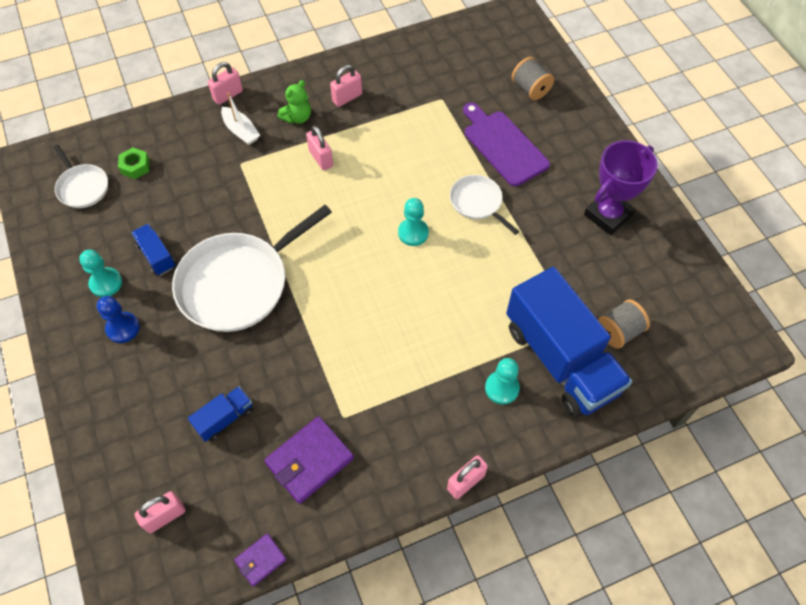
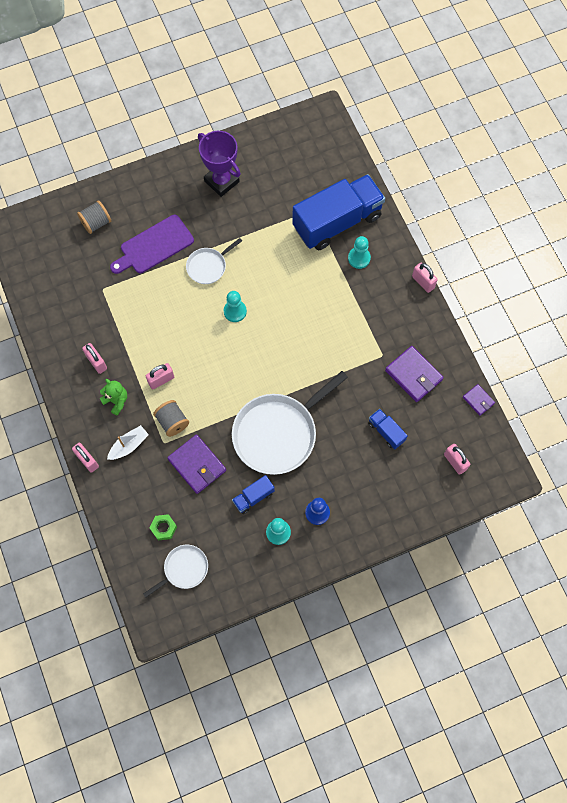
camera: 90 degrees left, 10 degrees up
white pan [172,205,332,332] -> white pan turned 90 degrees clockwise [232,371,348,475]
grey spool [598,299,650,349] -> grey spool moved to [153,400,189,437]
none -> purple wallet [167,435,226,494]

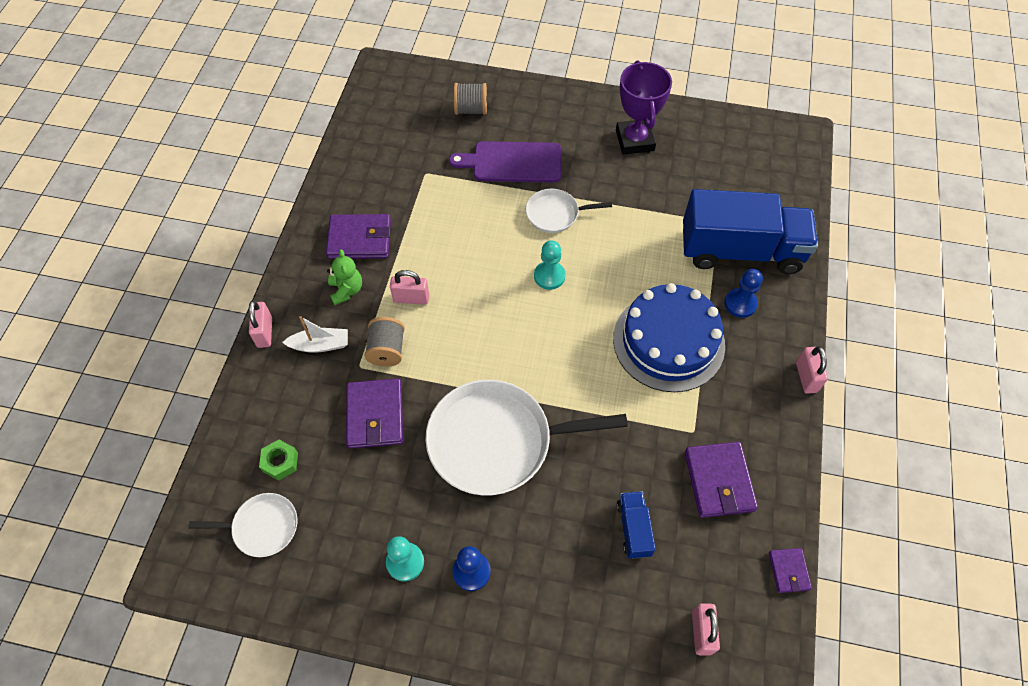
camera: 35 degrees right, 10 degrees down
pink padlock [82,343,107,374] -> purple wallet [326,214,391,259]
blue truck [232,475,275,514] -> none
turquoise pawn [348,236,371,269] -> blue pawn [724,269,763,318]
none -> blue cake [613,283,725,392]

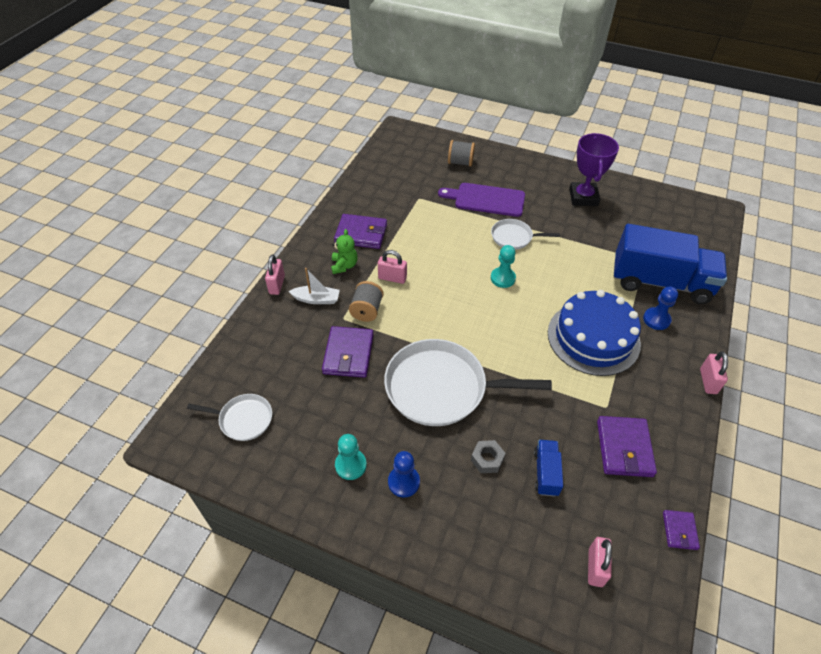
camera: 10 degrees right, 10 degrees down
green nut [259,440,298,481] -> none
none -> grey nut [471,440,505,473]

